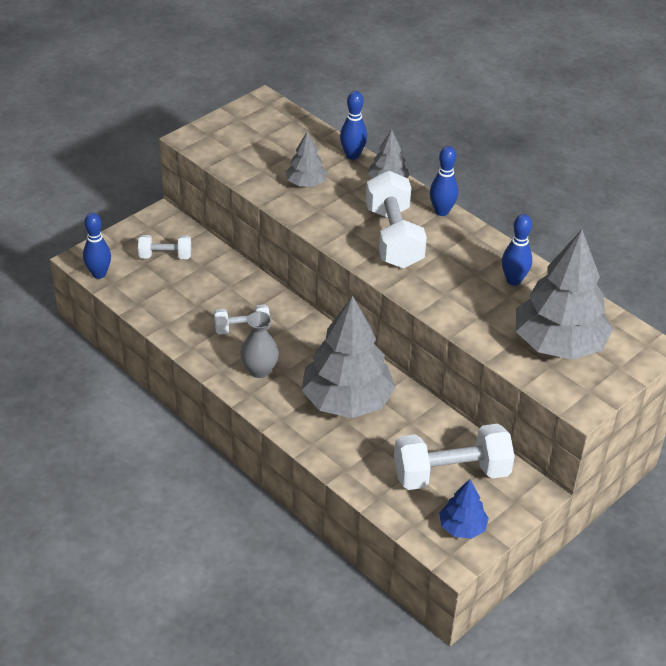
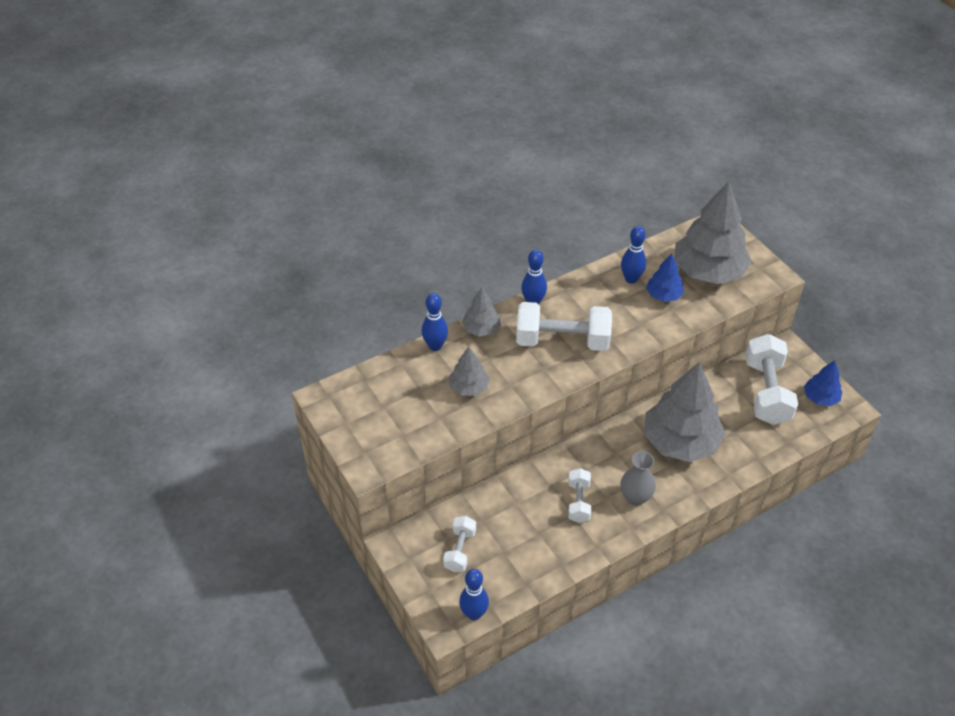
camera: 75 degrees left, 5 degrees up
none -> blue tree [646,254,684,302]

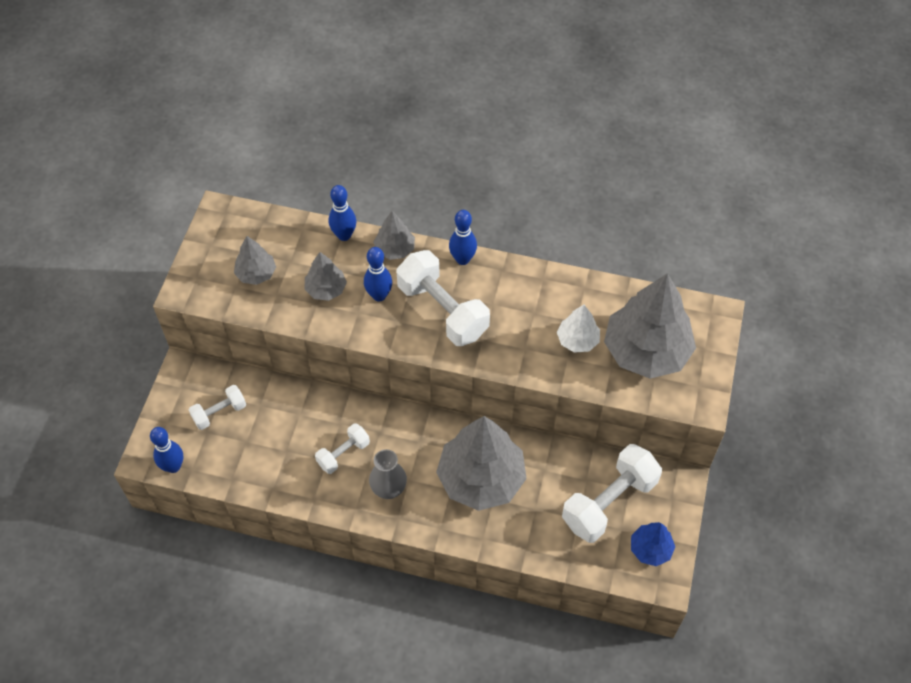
camera: 45 degrees right, 10 degrees up
blue bowling pin [621,226,646,284] -> blue bowling pin moved to [364,247,392,301]
blue tree [646,254,684,302] -> white tree [557,305,600,353]
none -> grey tree [234,236,276,285]

